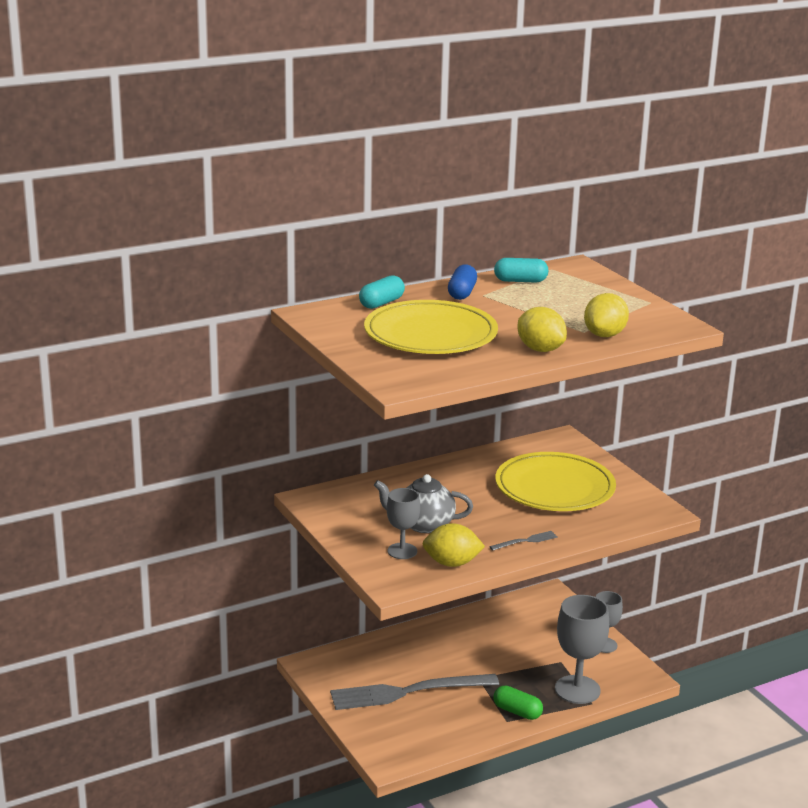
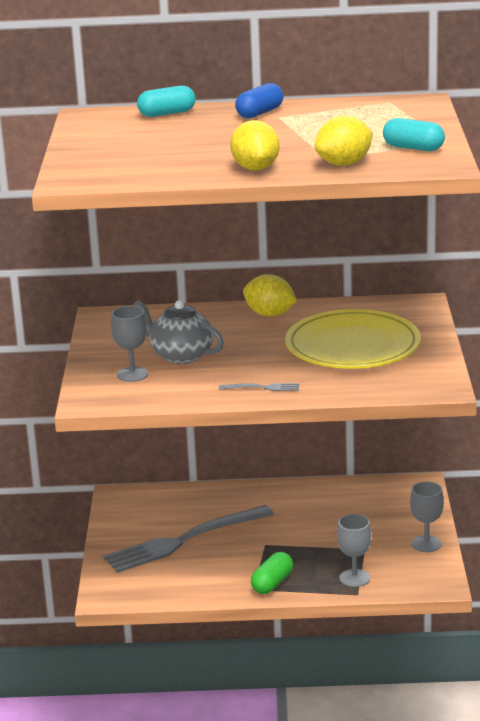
camera: 30 degrees right, 0 degrees up
grey fork [330,674,499,710] -> grey fork turned 45 degrees counterclockwise [103,505,274,573]
yellow plate [364,300,498,354] -> none
yellow lemon [422,523,485,567] -> yellow lemon moved to [243,274,297,317]
green capsule [493,685,543,720] -> green capsule turned 60 degrees clockwise [251,552,293,594]
turquoise capsule [494,258,548,283] -> turquoise capsule moved to [383,118,445,151]
grey goblet [555,595,609,704] -> grey goblet [337,514,371,587], size x0.60

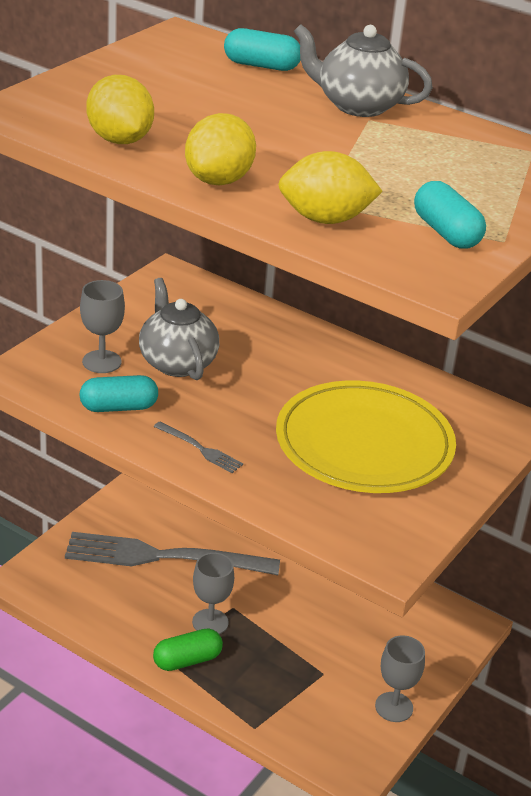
camera: 30 degrees right, 10 degrees up
blue capsule [235,83,283,118] -> grey teapot [294,24,433,117]
yellow lemon [243,274,297,317] -> yellow lemon moved to [86,75,154,144]
grey goblet [337,514,371,587] -> grey goblet moved to [192,553,234,634]
none -> turquoise capsule [79,375,158,412]

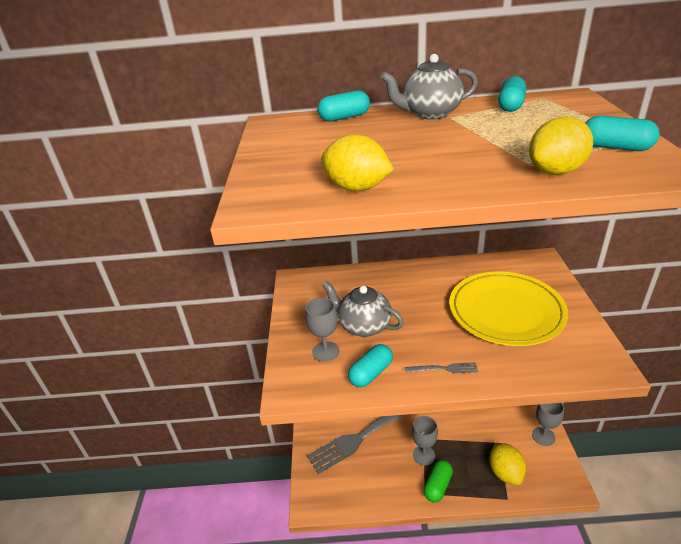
camera: 30 degrees left, 0 degrees up
yellow lemon [185,113,256,186] -> yellow lemon moved to [490,443,526,485]
none -> turquoise capsule [498,76,526,112]

